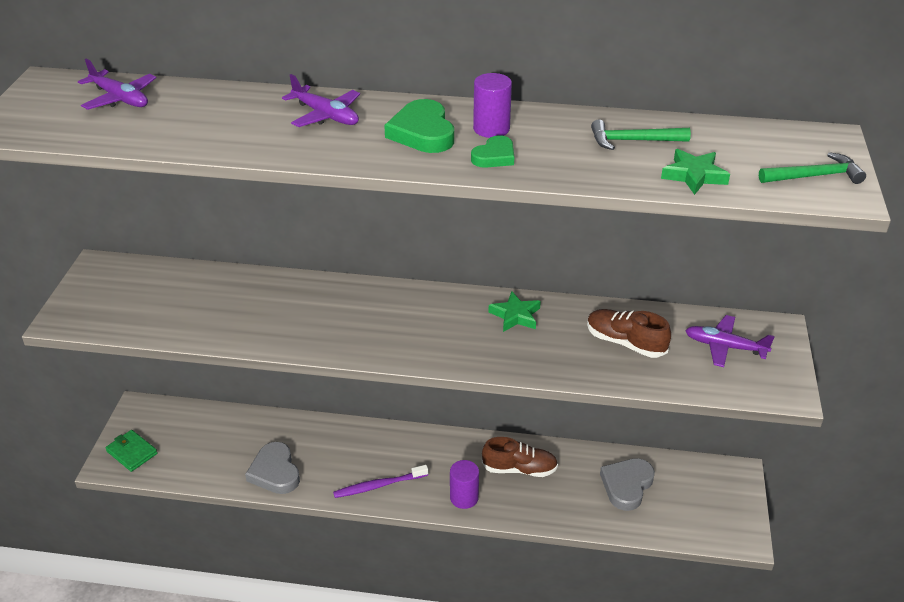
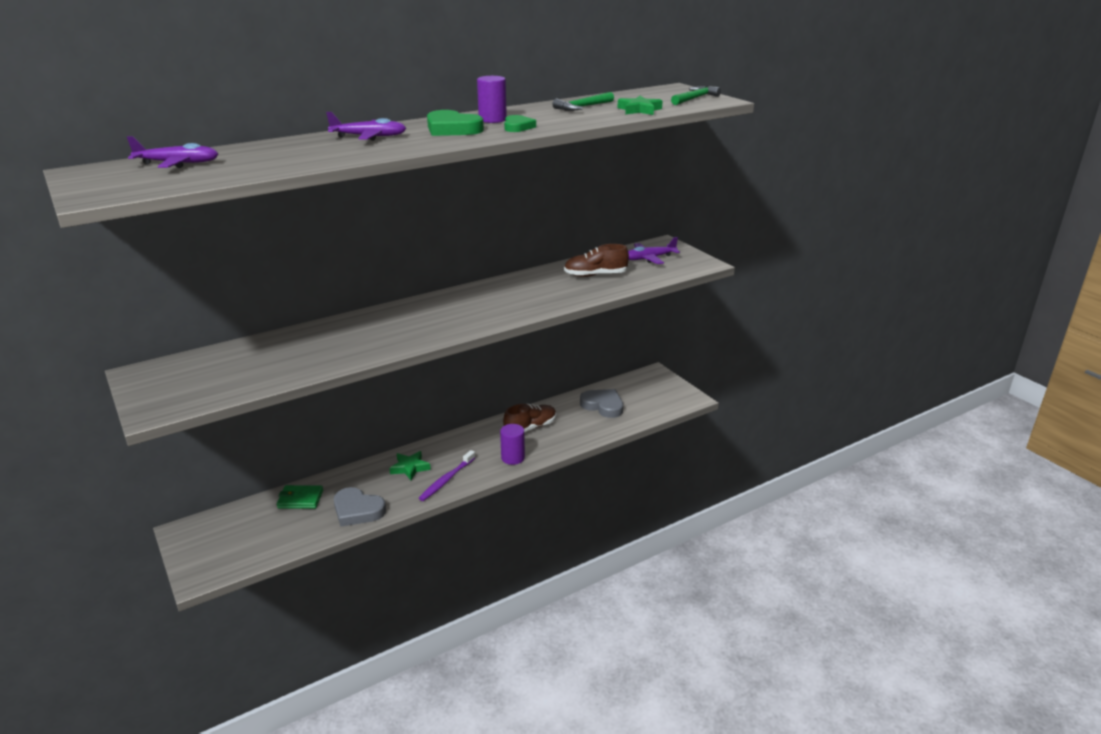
camera: 40 degrees left, 10 degrees down
green wallet [106,430,158,472] -> green wallet moved to [277,485,323,509]
green star [488,291,541,332] -> green star moved to [389,451,431,480]
grey heart [600,458,655,511] -> grey heart turned 135 degrees clockwise [580,389,623,418]

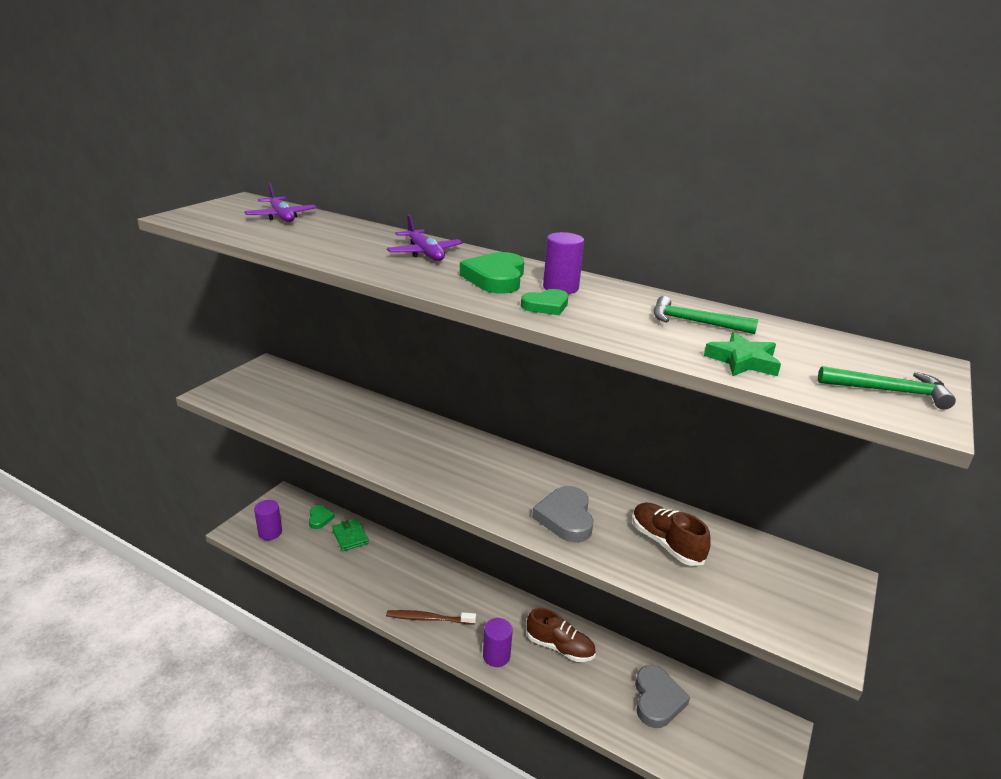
camera: 60 degrees right, 0 degrees up
grey heart [334,487,386,527] -> grey heart moved to [532,486,594,543]
green star [389,451,431,480] -> none
purple toothbrush [419,450,475,501] -> brown toothbrush [386,610,476,625]
purple plane [628,237,680,264] -> none
none -> purple cylinder [254,500,282,540]
none -> green heart [309,505,335,529]

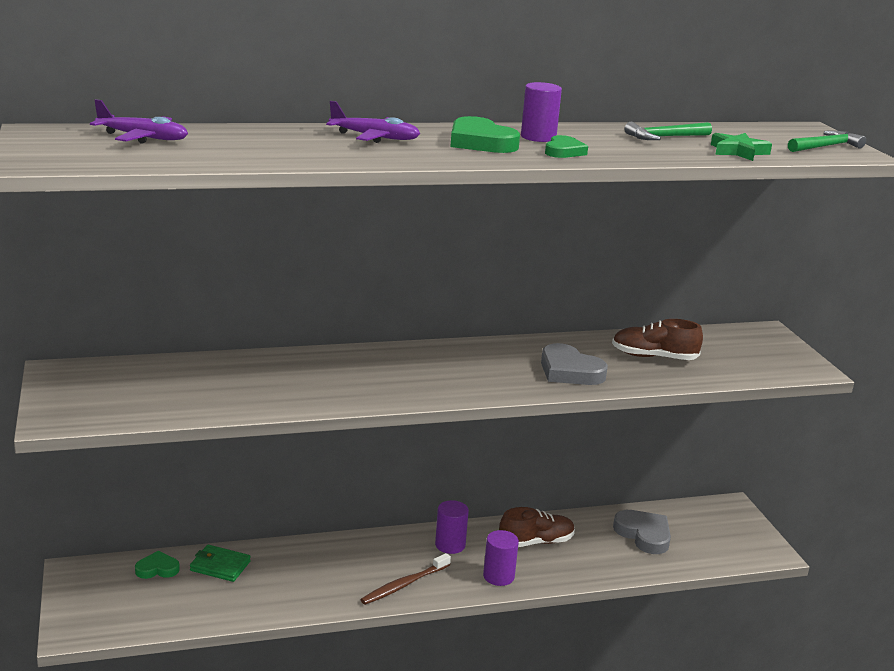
camera: 45 degrees left, 5 degrees down
purple cylinder [254,500,282,540] -> purple cylinder moved to [435,500,469,554]
green heart [309,505,335,529] -> green heart turned 45 degrees counterclockwise [135,551,180,579]

